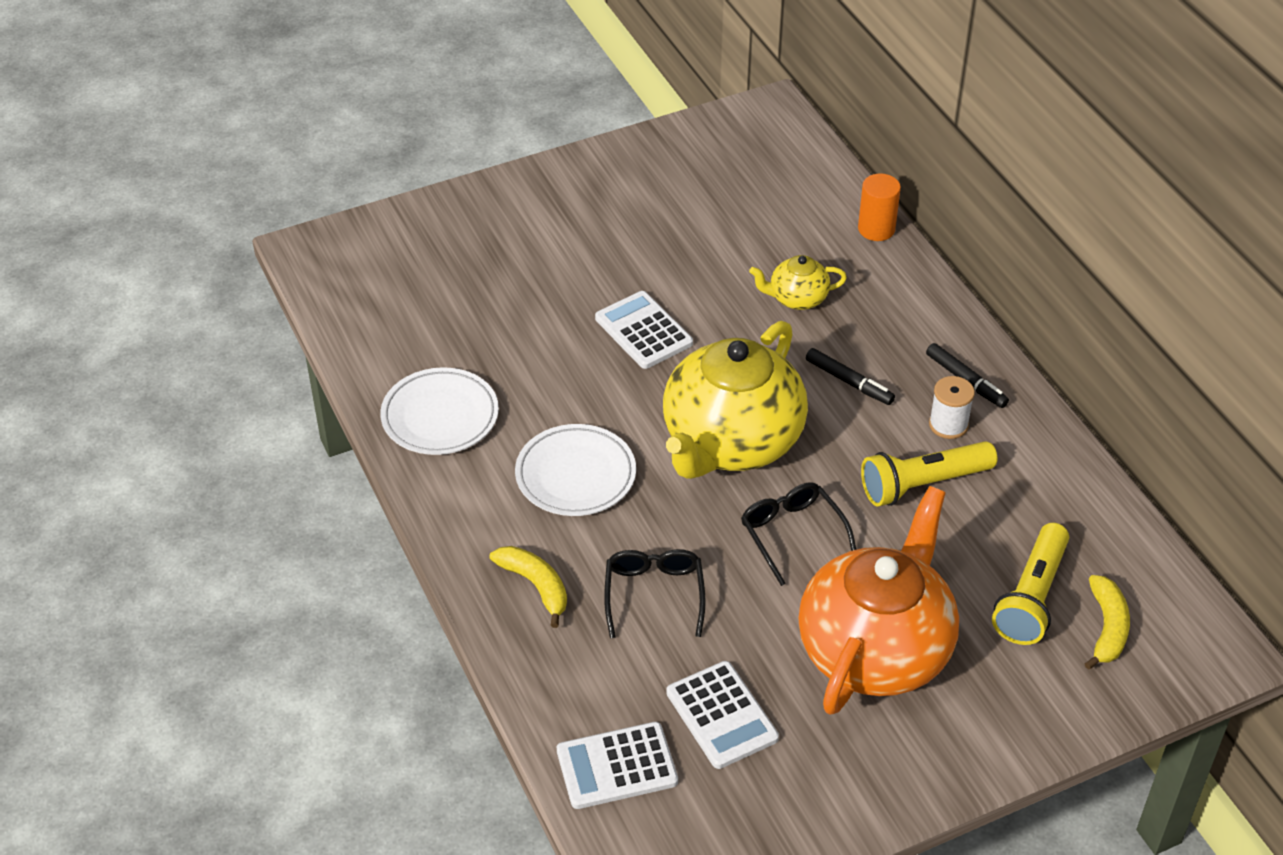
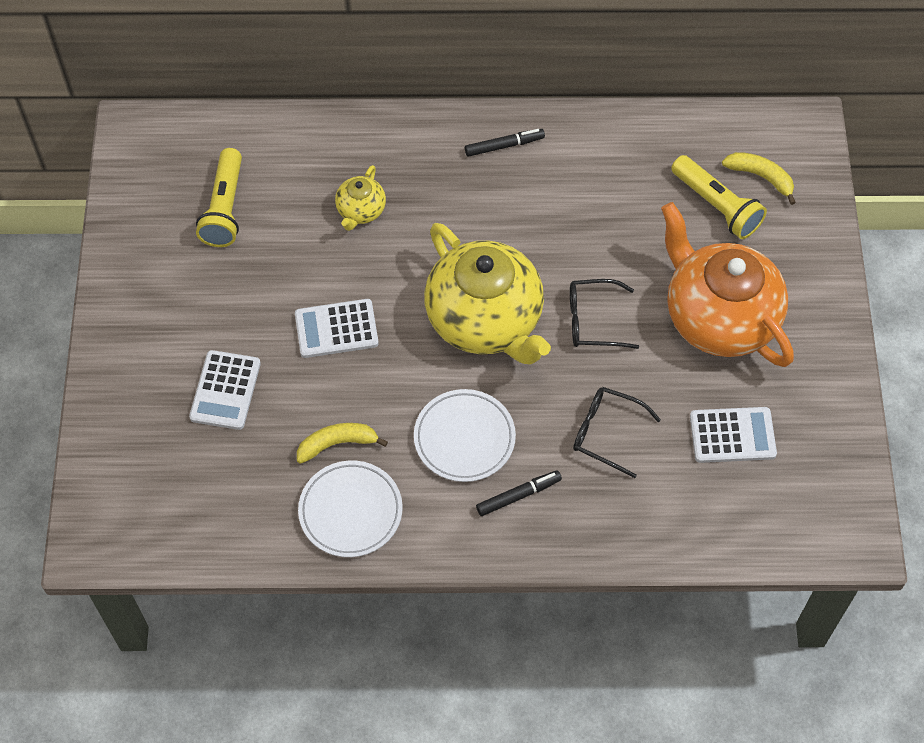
camera: 65 degrees left, 15 degrees up
yellow banana [490,546,567,628] -> yellow banana moved to [297,423,388,464]
white calculator [557,722,678,809] -> white calculator moved to [189,350,261,430]
black marker [806,348,895,405] -> black marker moved to [476,470,562,516]
orange cylinder [858,174,901,241] -> none
yellow flashlight [861,441,997,507] -> yellow flashlight moved to [196,148,242,247]
white spool [929,376,975,439] -> none

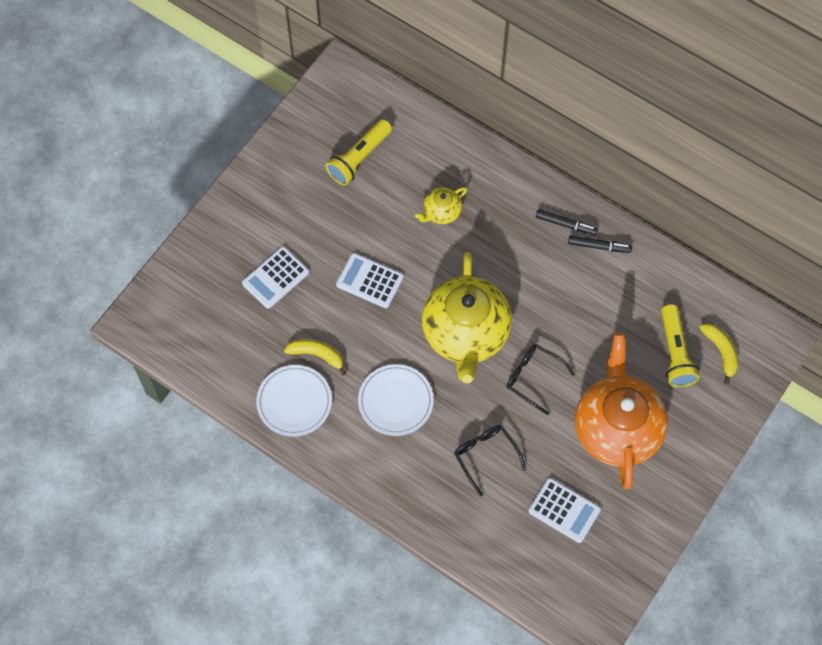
camera: 35 degrees right, 5 degrees up
black marker [476,470,562,516] -> black marker moved to [568,235,632,253]

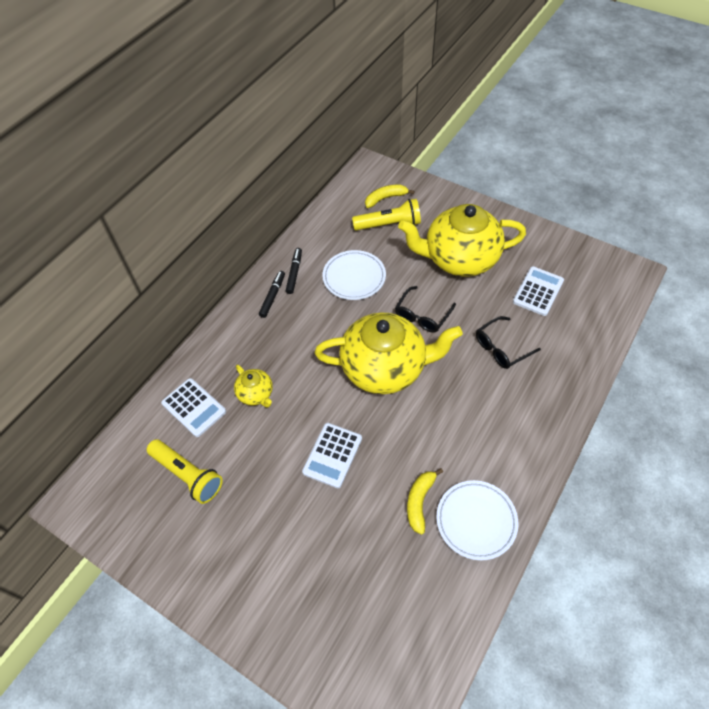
camera: 90 degrees left, 10 degrees down
white calculator [242,247,309,309] -> white calculator moved to [161,378,226,437]
white plate [358,364,434,436] -> white plate moved to [322,250,386,300]
orange teapot [575,333,668,490] -> yellow teapot [398,204,526,276]

